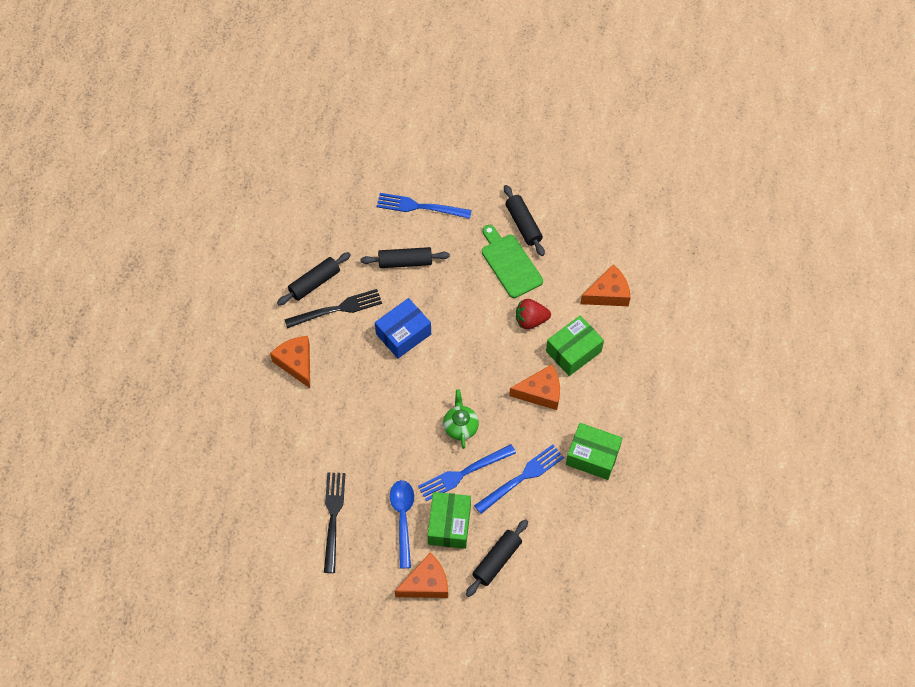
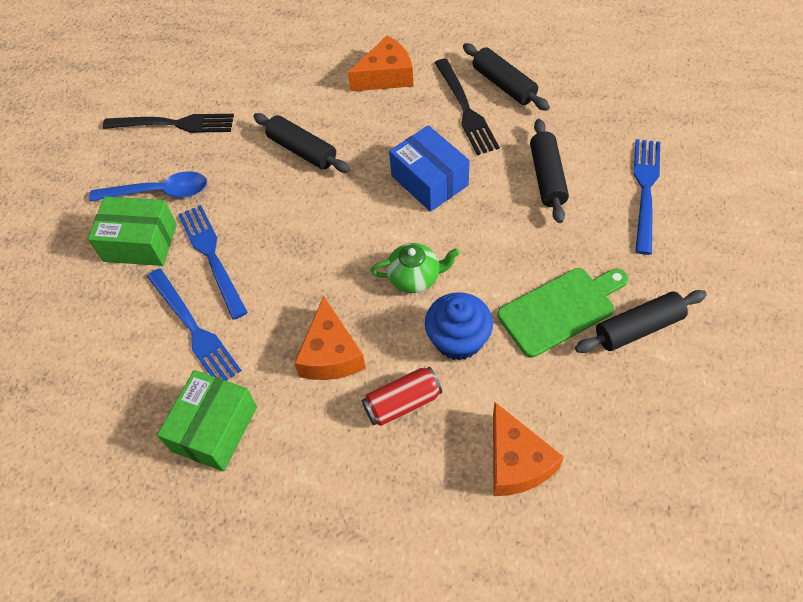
camera: 95 degrees right, 5 degrees down
orange cheese [395,553,448,598] -> none
green teapot [443,390,479,449] -> green teapot moved to [371,243,460,293]
black rolling pin [466,519,528,597] -> black rolling pin moved to [253,113,350,173]
red strawberry [516,299,551,329] -> blue cupcake [425,292,493,361]
green box [546,315,604,376] -> red can [362,367,442,426]

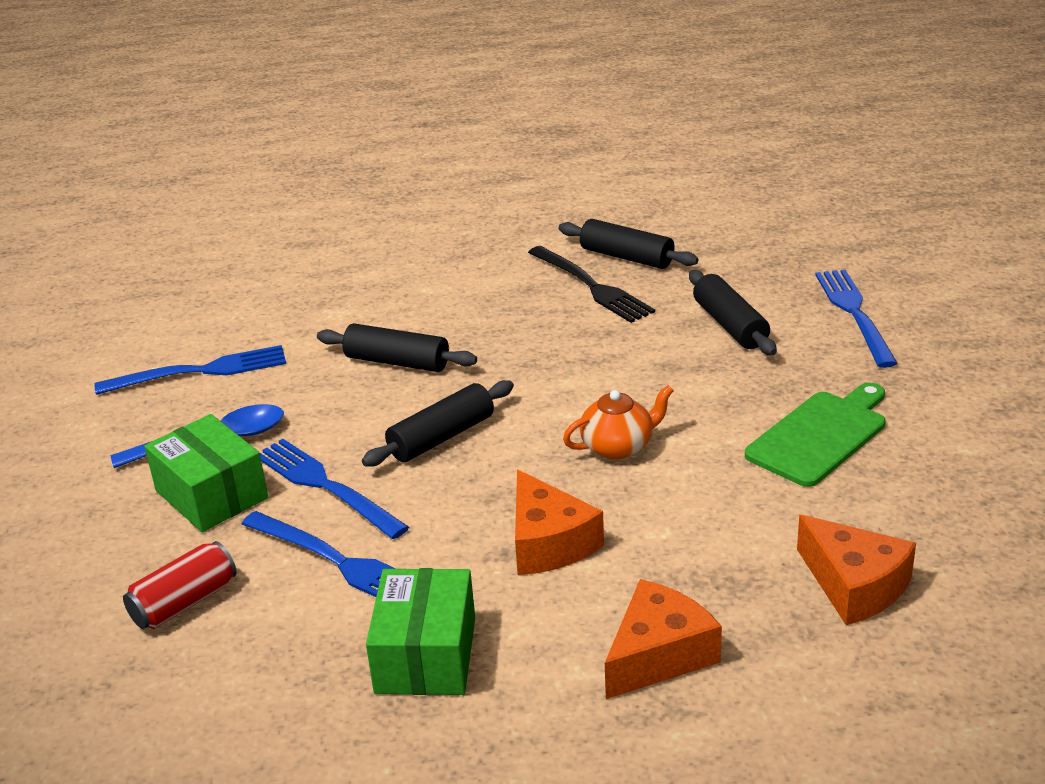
camera: 20 degrees left, 25 degrees down
green box [88,196,177,266] -> green box turned 60 degrees clockwise [144,414,268,532]
black fork [102,114,234,133] -> blue fork [94,345,286,395]
orange cheese [348,35,413,91] -> orange cheese moved to [605,579,722,699]
red can [362,367,442,426] -> red can moved to [123,541,237,629]
green teapot [371,243,460,293] -> orange teapot [563,385,674,460]
blue box [389,125,470,212] -> none
blue cupcake [425,292,493,361] -> none
black rolling pin [575,290,707,353] -> black rolling pin moved to [362,380,514,467]

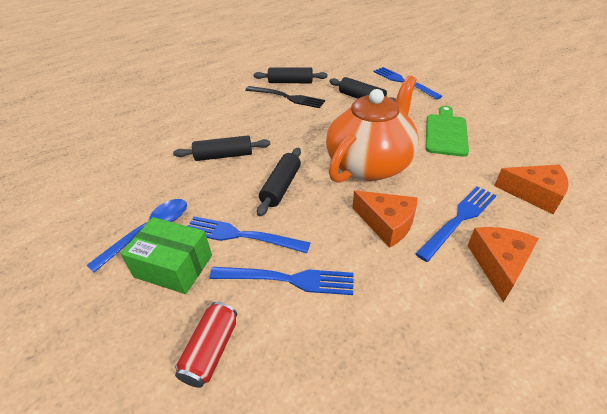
camera: 30 degrees left, 10 degrees up
blue fork [94,345,286,395] -> blue fork moved to [415,186,496,262]
green box [366,568,475,695] -> none
orange teapot [563,385,674,460] -> orange teapot [326,75,419,183], size x2.31

